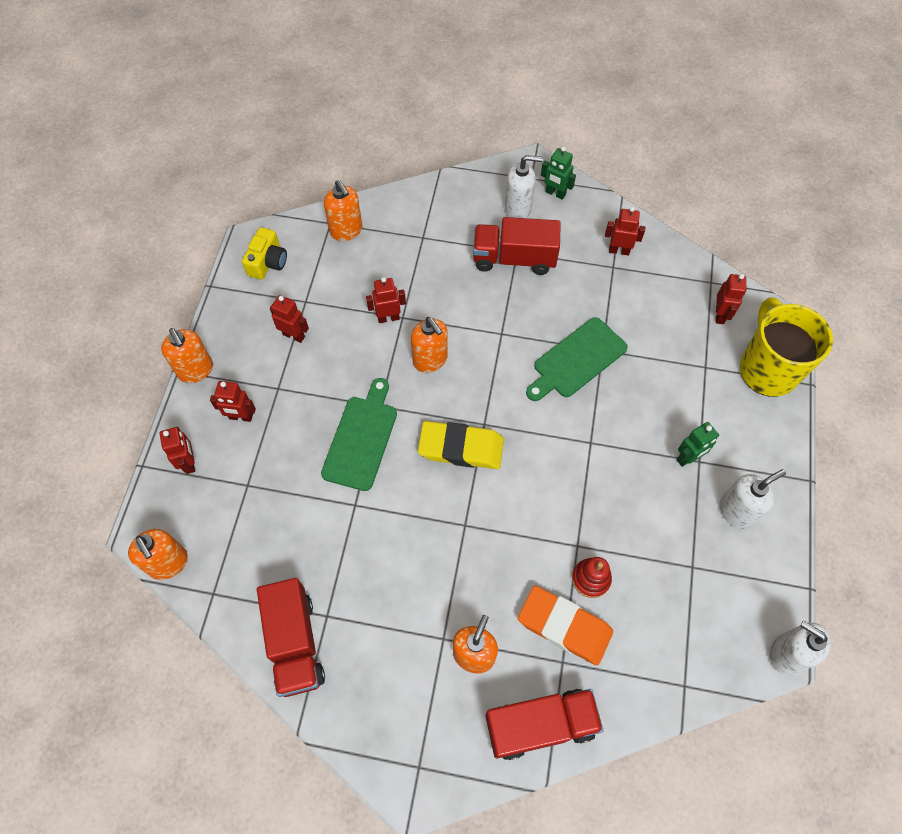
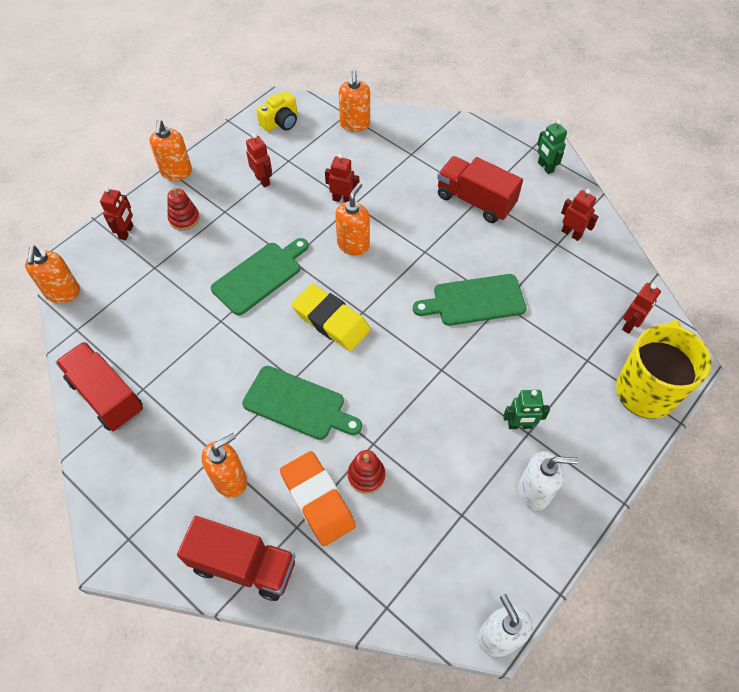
camera: 30 degrees right, 5 degrees down
red robot [210,381,256,422] -> red stacking toy [167,187,200,230]
red truck [257,578,325,697] -> red truck turned 120 degrees clockwise [55,342,143,431]
orange soap dispenser [411,317,448,373] -> orange soap dispenser turned 150 degrees counterclockwise [335,183,370,255]
white soap dispenser [505,155,543,218] -> none
none -> green cutting board [242,366,362,440]

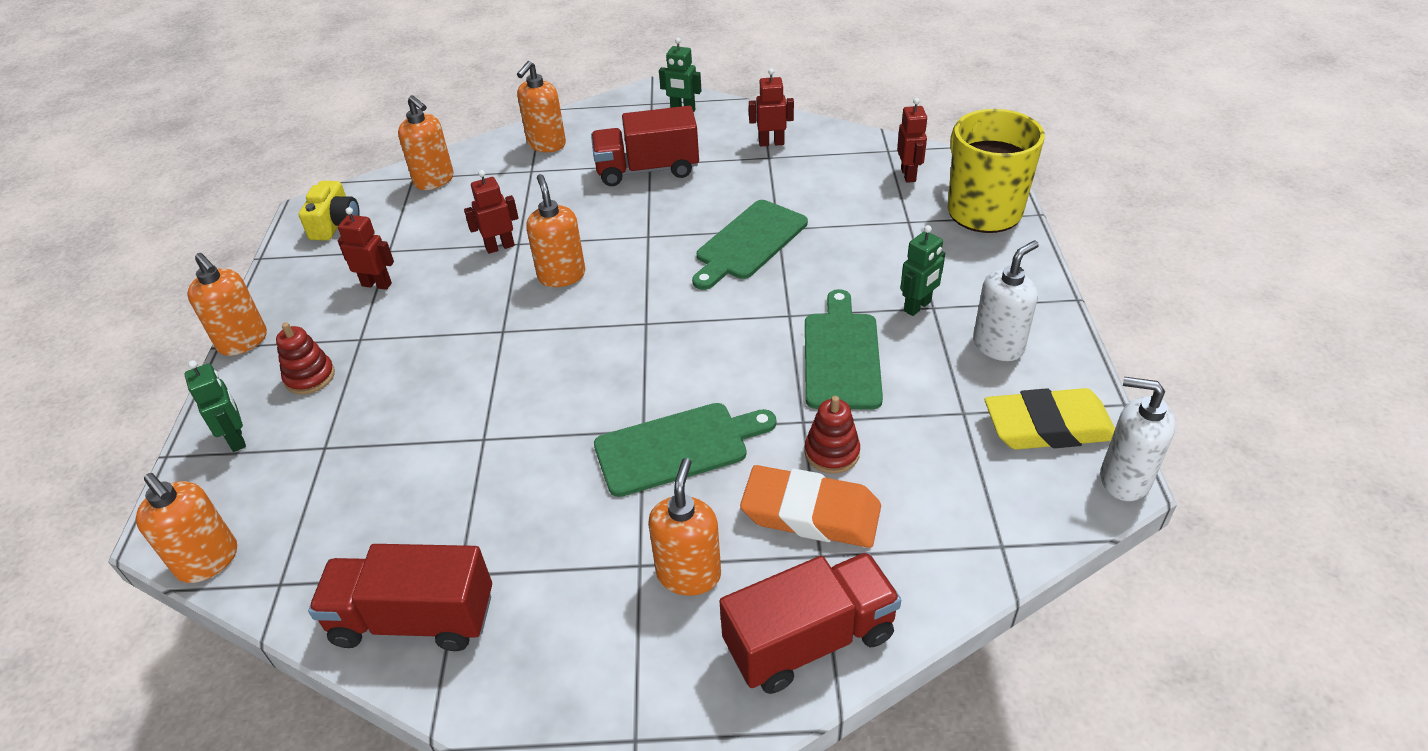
camera: 40 degrees left, 15 degrees down
red robot [100,187,133,240] -> green robot [184,360,246,452]
green cutting board [211,238,309,316] -> green cutting board moved to [805,289,883,409]
yellow eraser [292,284,371,351] -> yellow eraser moved to [985,388,1115,450]
none -> orange soap dispenser [517,61,566,152]

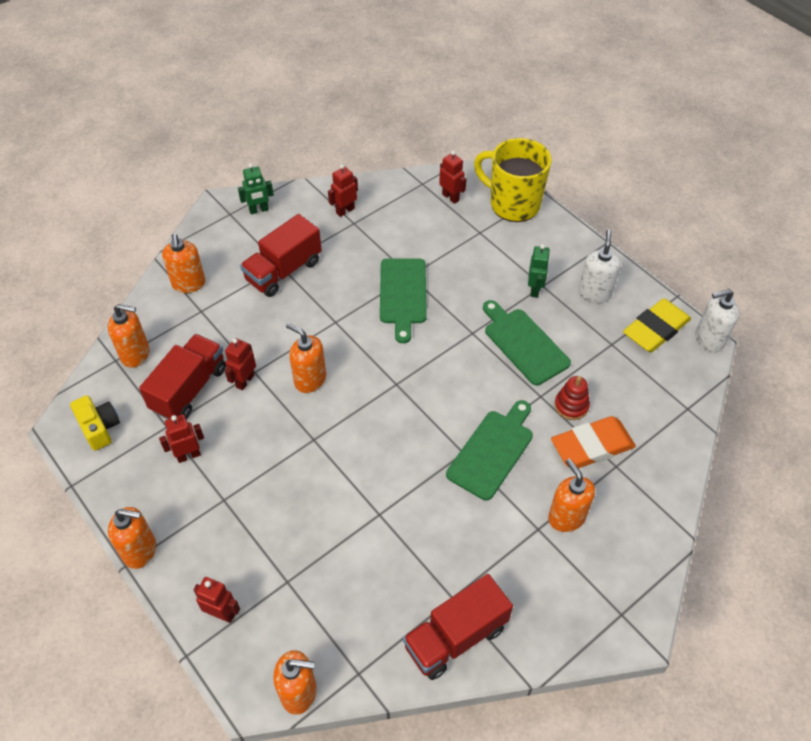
camera: 40 degrees left, 10 degrees up
green robot [184,360,246,452] -> red robot [193,577,240,623]
red stacking toy [276,322,335,394] -> none
red truck [719,552,901,694] -> red truck moved to [139,334,226,419]

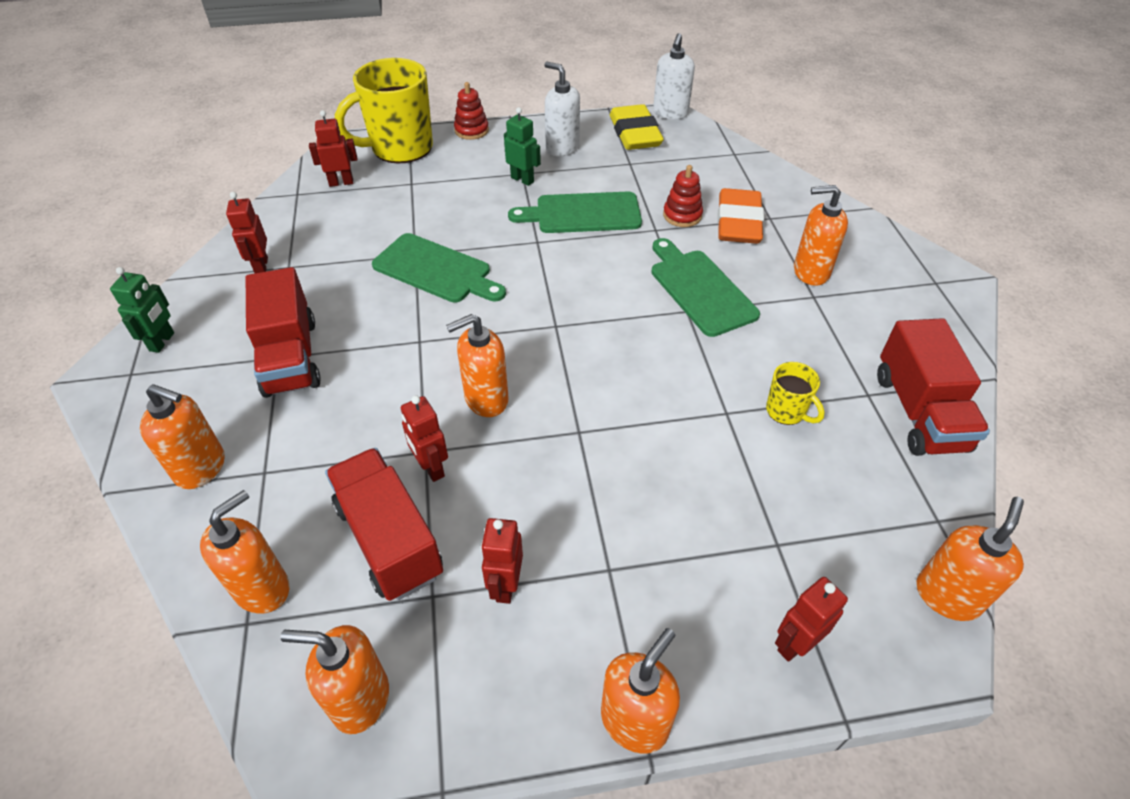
camera: 60 degrees left, 5 degrees down
yellow camera [70,395,120,451] -> orange soap dispenser [280,625,389,734]
none -> red stacking toy [454,82,489,140]
none -> yellow mug [766,362,825,425]

